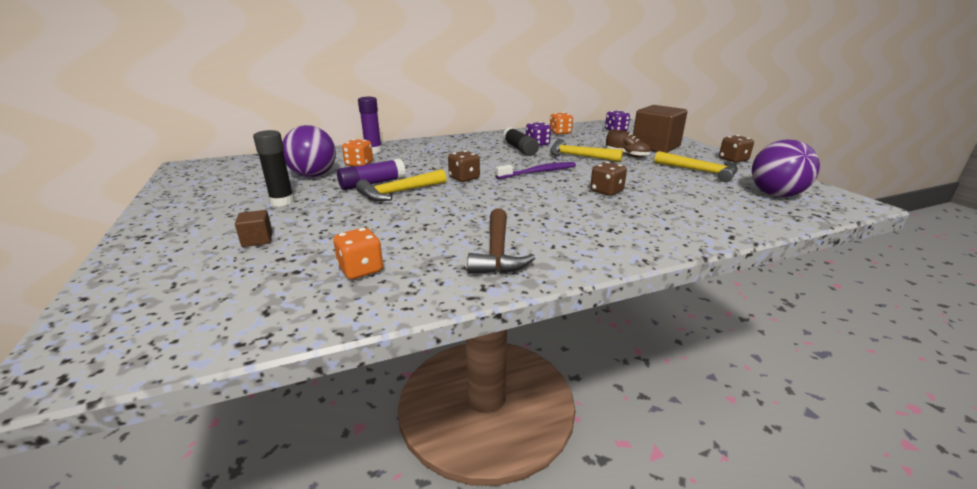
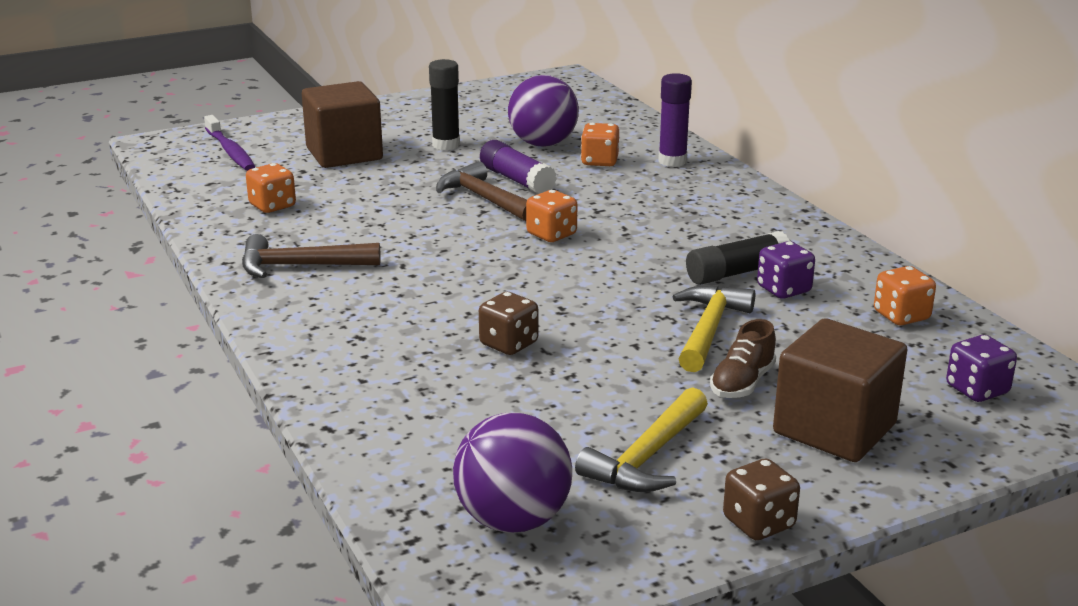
camera: 85 degrees right, 0 degrees up
brown cube [235,210,273,247] -> brown cube [302,81,383,168], size x2.30
yellow hammer [356,169,447,201] -> brown hammer [436,161,527,221]
brown dice [448,150,480,182] -> orange dice [526,190,577,242]
purple toothbrush [496,162,576,179] -> purple toothbrush moved to [204,115,255,171]

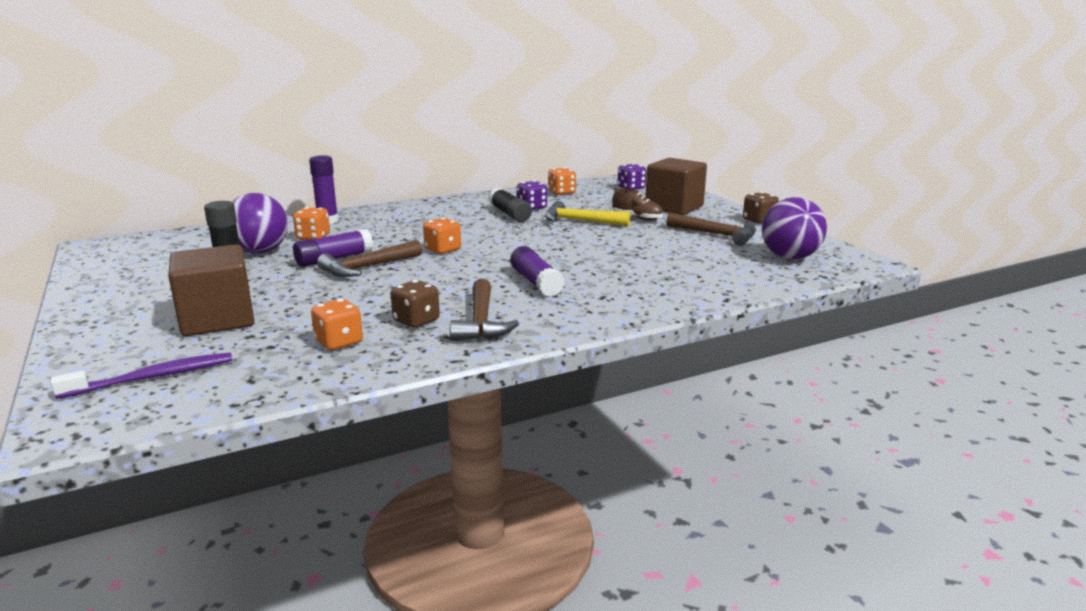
camera: 90 degrees left, 5 degrees down
brown dice [479,292,538,355] -> brown dice moved to [391,280,440,328]
yellow hammer [575,387,708,492] -> brown hammer [666,213,756,246]
none -> purple glue stick [510,246,565,297]

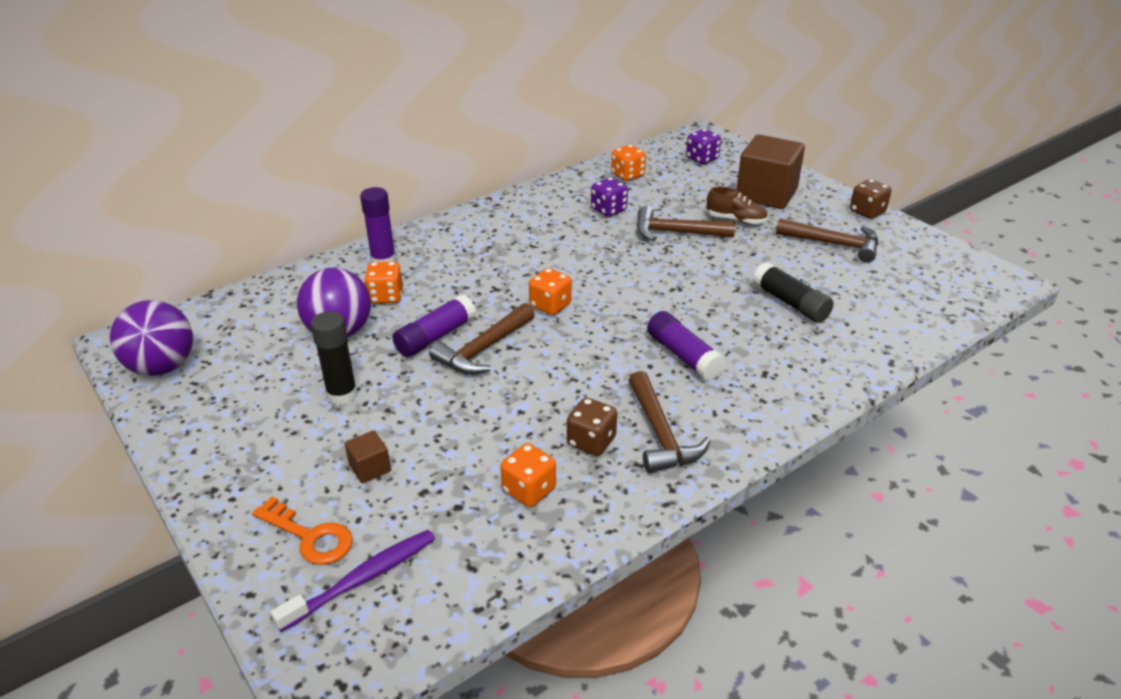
camera: 10 degrees left, 15 degrees up
brown cube [168,244,254,336] -> brown cube [345,430,391,483], size x0.43
black glue stick [489,188,532,222] -> black glue stick moved to [752,262,834,323]
yellow hammer [545,201,631,226] -> brown hammer [637,206,735,241]
purple ball [762,197,827,260] -> purple ball moved to [110,300,193,376]
none -> orange key [252,497,353,565]

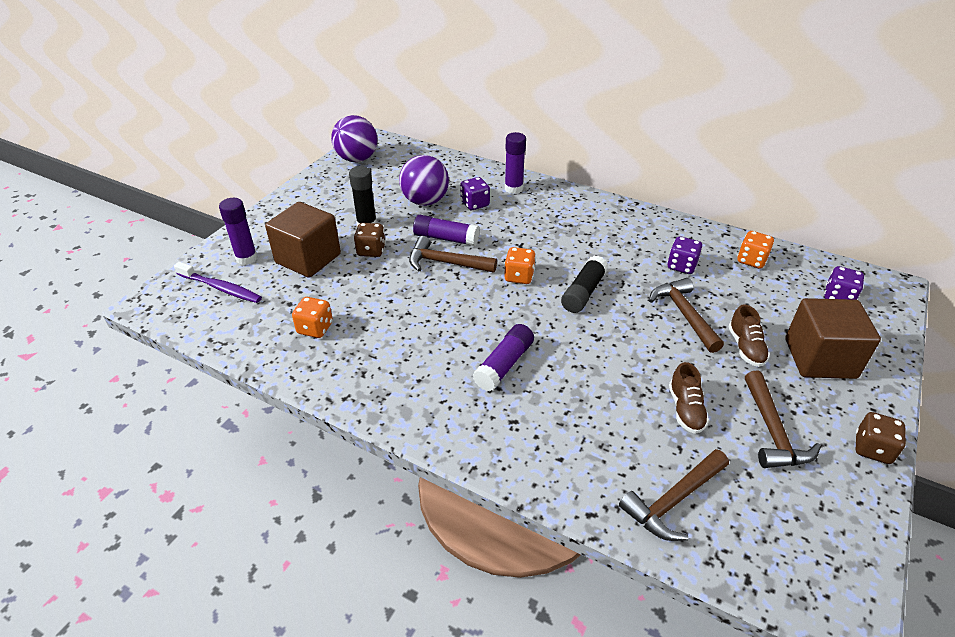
camera: 65 degrees right, 5 degrees up
orange key [252,497,353,565] -> purple glue stick [219,198,258,265]
brown cube [345,430,391,483] -> brown cube [265,202,341,278], size x2.30
orange dice [364,262,403,304] -> purple dice [460,177,490,210]
brown dice [567,398,617,456] -> brown dice moved to [354,223,386,257]
brown hammer [629,371,711,473] -> brown hammer moved to [619,449,729,541]
black glue stick [752,262,834,323] -> black glue stick moved to [561,256,608,313]
none -> brown shoe [669,362,709,434]

